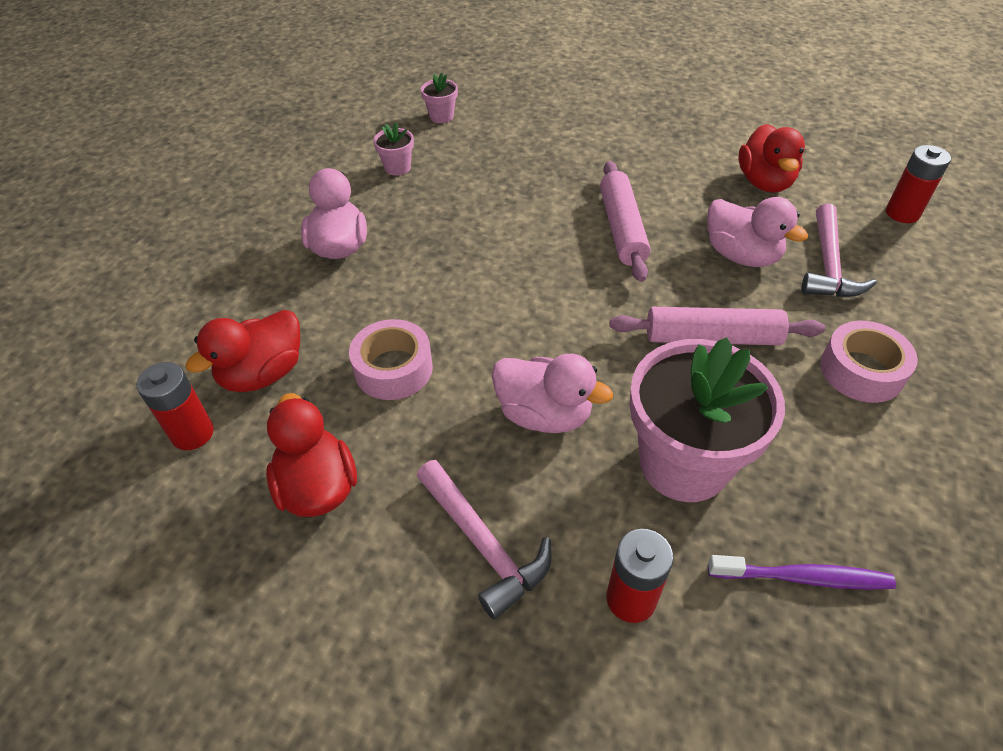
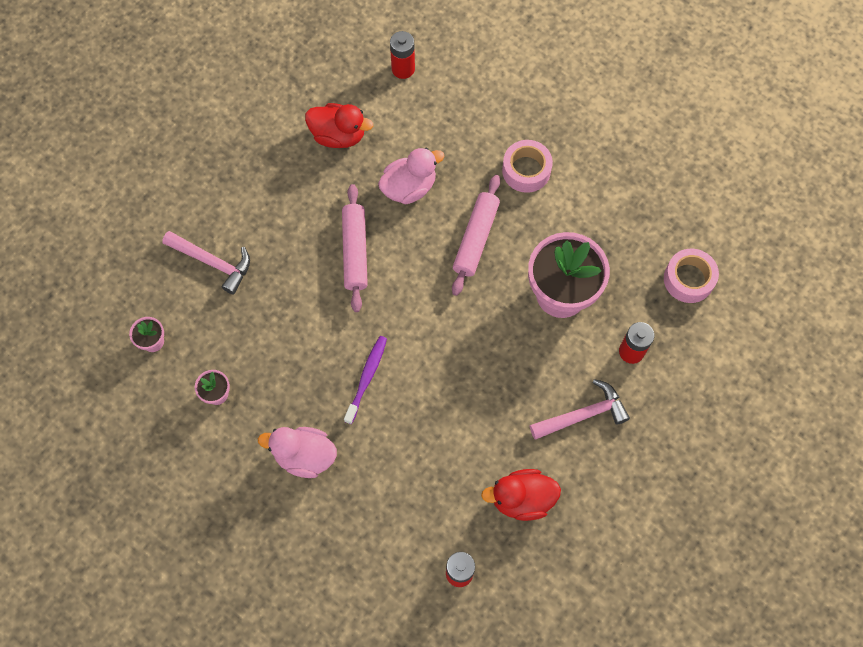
camera: 75 degrees left, 20 degrees up
red duck [185,310,300,392] -> none
pink tape [349,319,433,400] -> pink tape moved to [664,249,719,303]
pink duck [492,354,613,433] -> none
pink rolling pin [600,161,651,282] -> pink rolling pin turned 75 degrees clockwise [342,184,368,312]
purple toothbrush [708,555,896,590] -> purple toothbrush moved to [344,336,387,424]
pink hammer [802,203,877,297] -> pink hammer moved to [162,231,250,294]

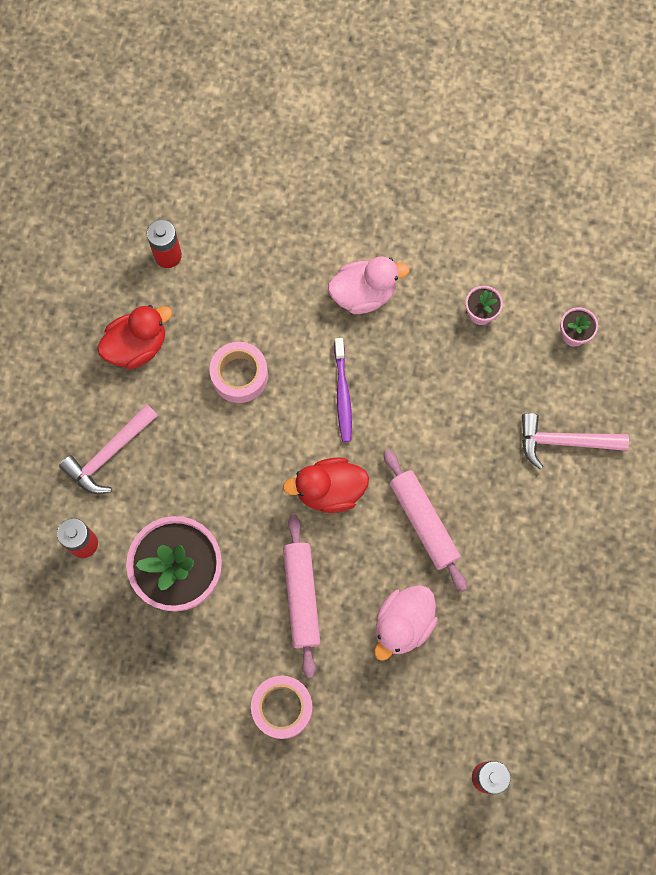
camera: 155 degrees right, 5 degrees up
red duck [305,103,373,148] -> red duck moved to [283,457,369,513]
pink tape [664,249,719,303] -> pink tape moved to [209,342,268,403]

